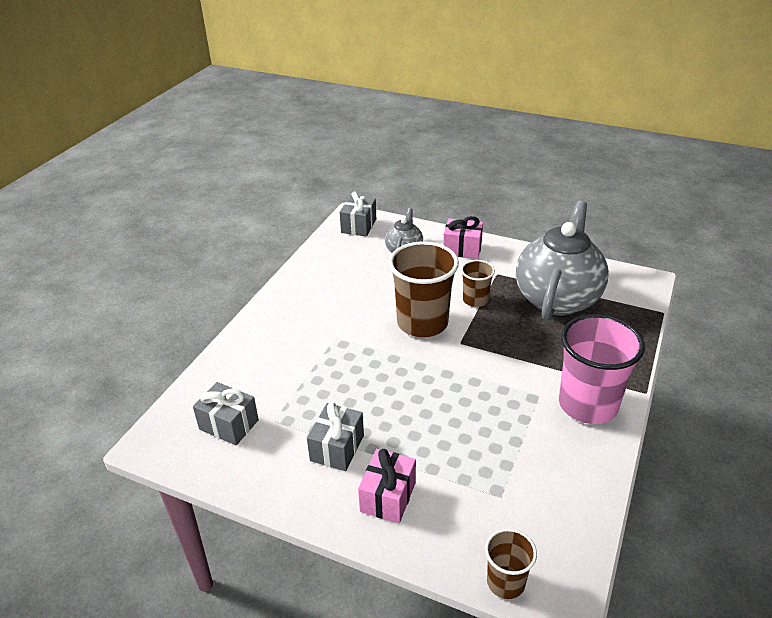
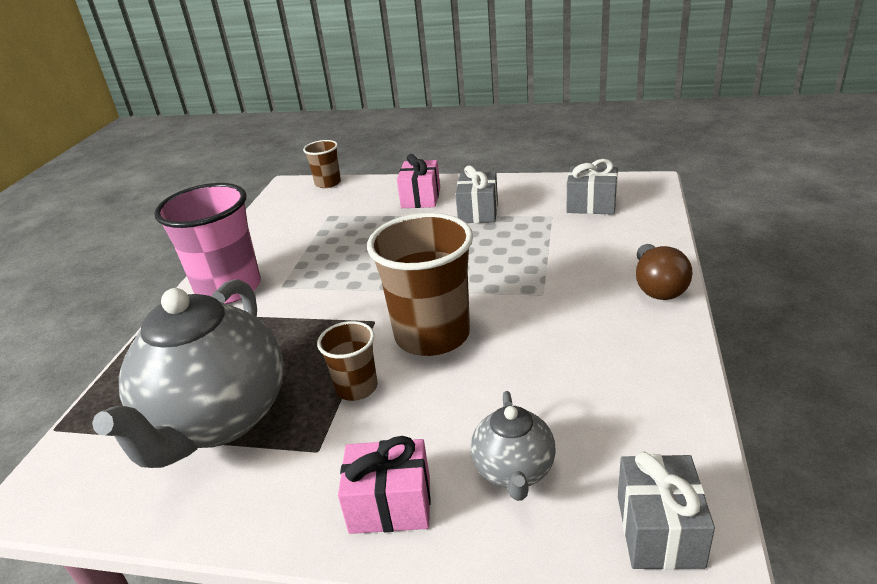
camera: 170 degrees right, 5 degrees down
none -> brown light bulb [636,244,692,300]

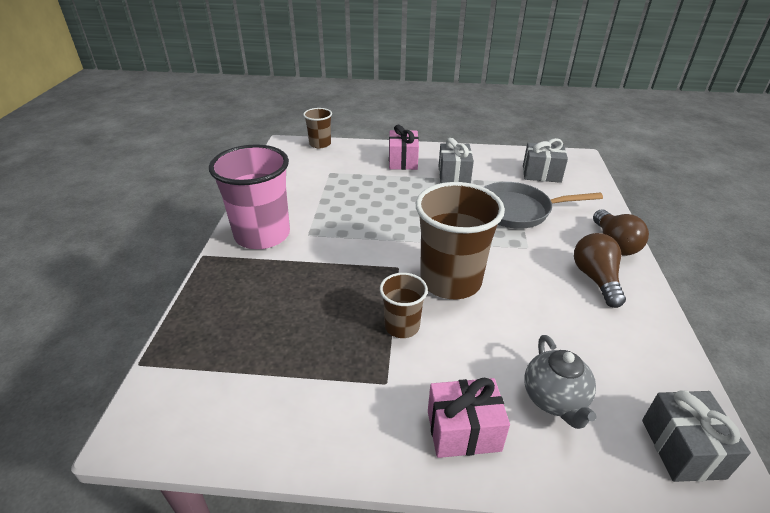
camera: 10 degrees left, 5 degrees up
grey teapot [92,279,283,468] -> none
none -> grey pan [484,182,603,229]
none -> brown light bulb [574,233,626,308]

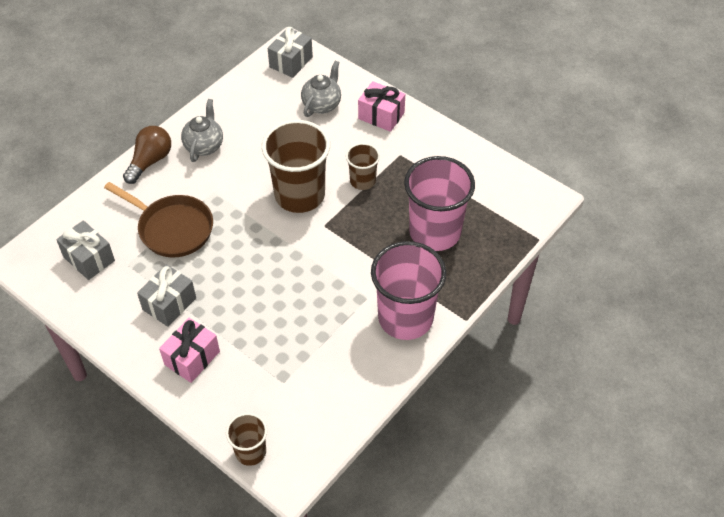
camera: 145 degrees left, 15 degrees up
grey pan [484,182,603,229] -> brown pan [104,182,213,258]
brown light bulb [574,233,626,308] -> grey teapot [181,99,223,162]
none -> pink cup [404,156,475,251]

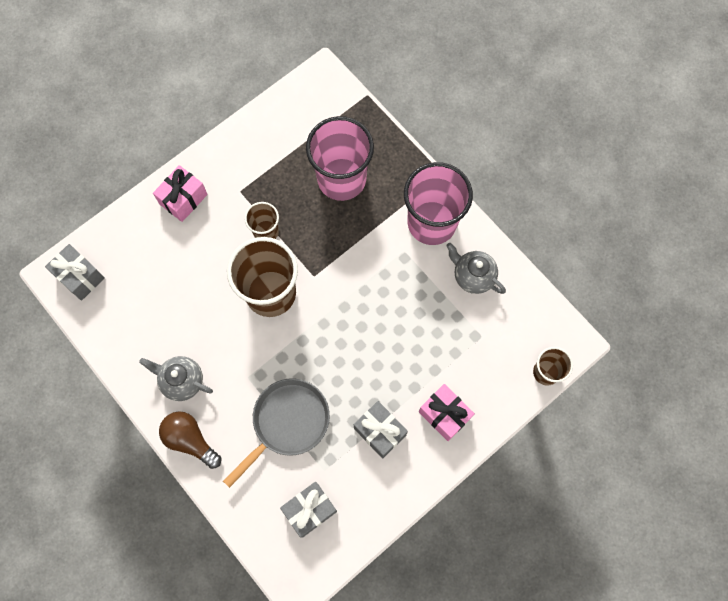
camera: 80 degrees left, 20 degrees up
brown pan [104,182,213,258] -> grey pan [223,378,330,488]
grey teapot [301,61,341,117] -> grey teapot moved to [446,243,506,294]

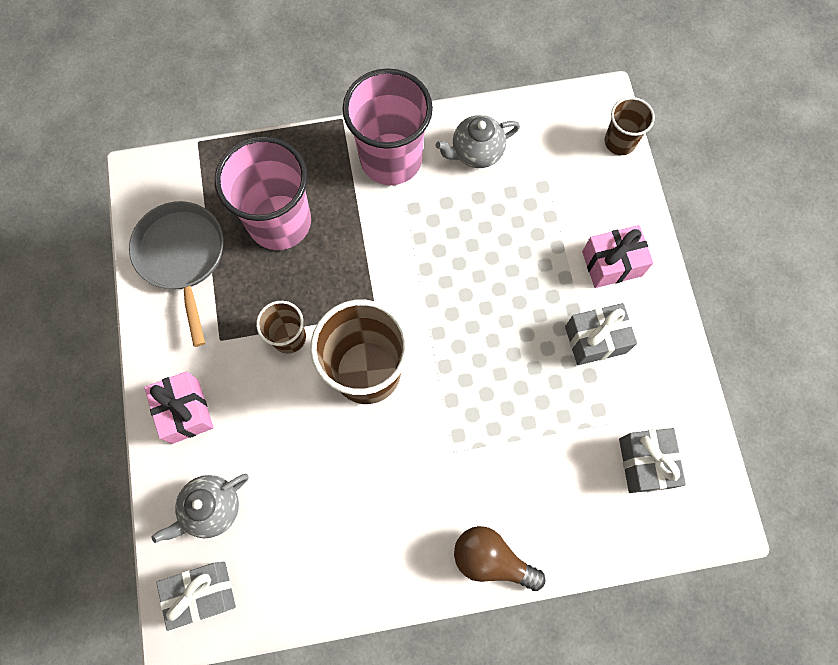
camera: 60 degrees left, 0 degrees up
grey teapot [139,356,213,401] -> grey teapot moved to [151,474,248,543]
brown light bulb [159,411,221,469] -> brown light bulb turned 45 degrees clockwise [454,526,546,591]
grey pan [223,378,330,488] -> grey pan moved to [129,201,223,347]

